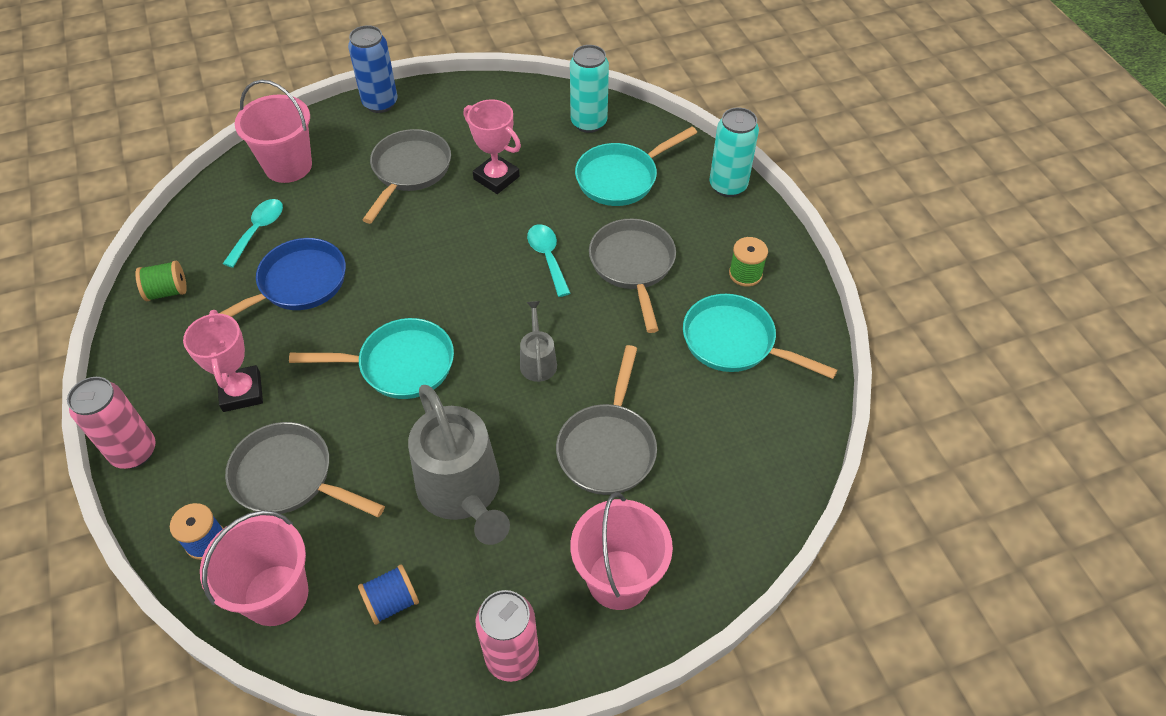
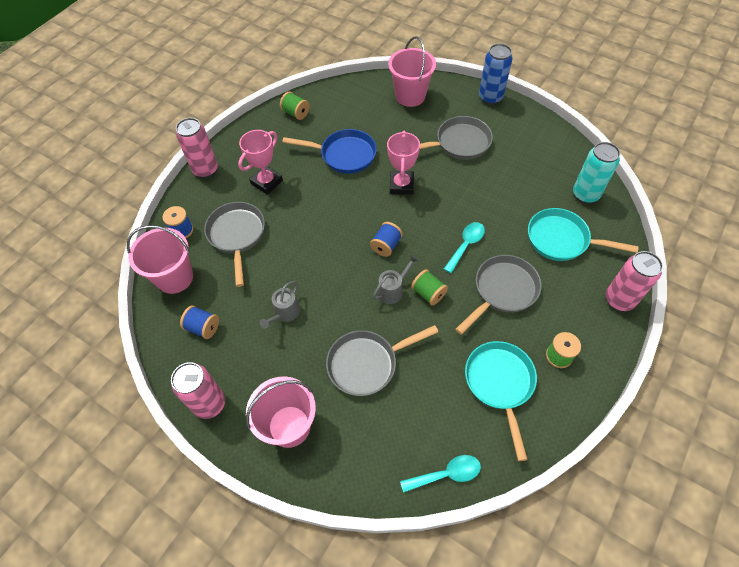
camera: 55 degrees right, 5 degrees up
turquoise spoon [223,199,283,268] -> turquoise spoon moved to [400,455,481,493]
turquoise pan [289,318,454,399] -> none
grey watering can [408,385,510,545] -> grey watering can [260,281,300,329], size x0.48
pink trophy [464,99,521,194] -> pink trophy moved to [387,130,420,195]
turquoise can [710,107,759,197] -> pink can [606,251,663,311]
none -> blue spool [370,222,403,257]
none -> green spool [411,269,448,306]

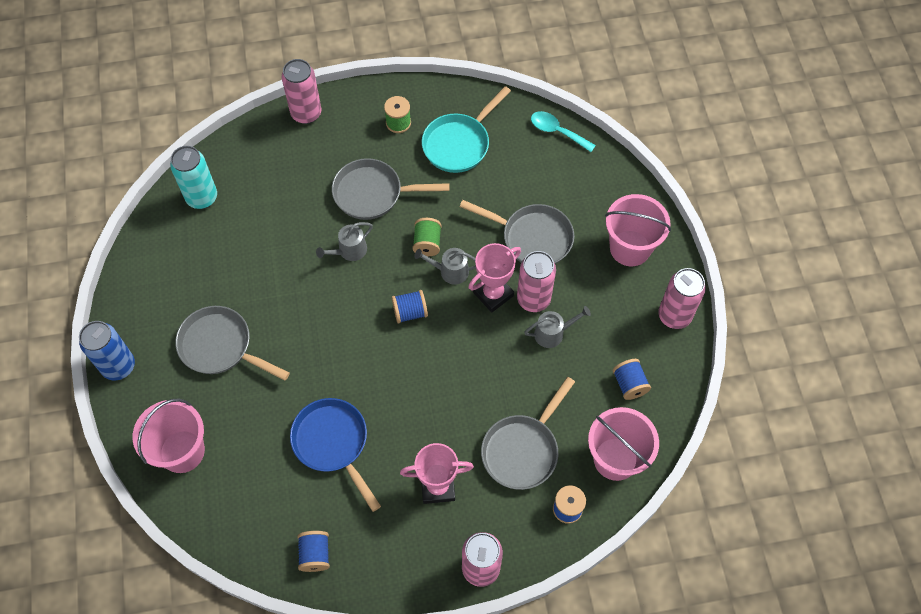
camera: 135 degrees left, 5 degrees up
green spool [280,92,310,120] -> blue spool [297,531,330,572]
pink trophy [387,130,420,195] -> pink trophy moved to [468,243,521,312]
turquoise spoon [444,222,485,273] -> grey watering can [316,222,373,261]
turquoise pan [528,208,639,261] -> none
none -> pink can [517,251,556,312]

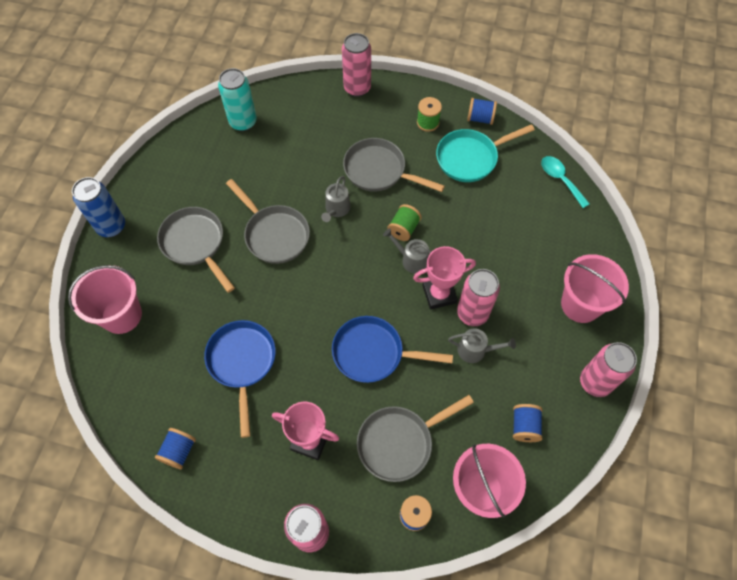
camera: 25 degrees right, 0 degrees up
grey watering can [316,222,373,261] -> grey watering can turned 60 degrees counterclockwise [321,176,350,222]
blue spool [392,290,428,323] -> blue spool moved to [467,98,497,125]
grey pan [460,200,574,264] -> grey pan moved to [226,179,310,264]
none -> blue pan [332,316,453,383]

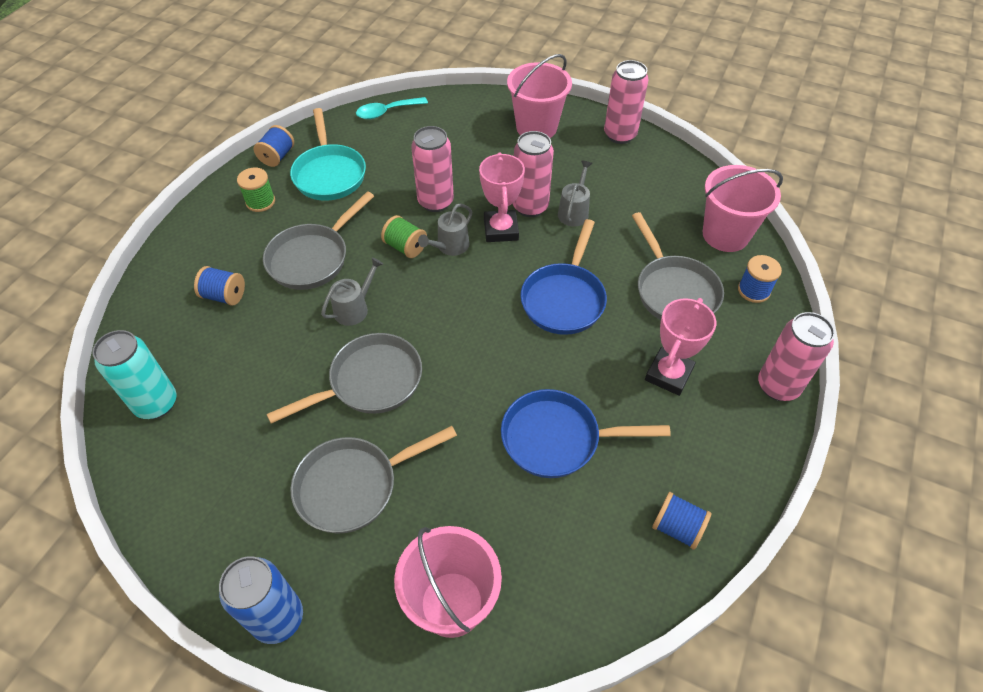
camera: 80 degrees left, 10 degrees down
grey watering can [321,176,350,222] -> grey watering can turned 75 degrees counterclockwise [321,258,383,326]
pink can [342,33,371,97] -> pink can moved to [411,126,454,212]
blue spool [513,404,542,442] -> blue spool moved to [194,266,245,306]

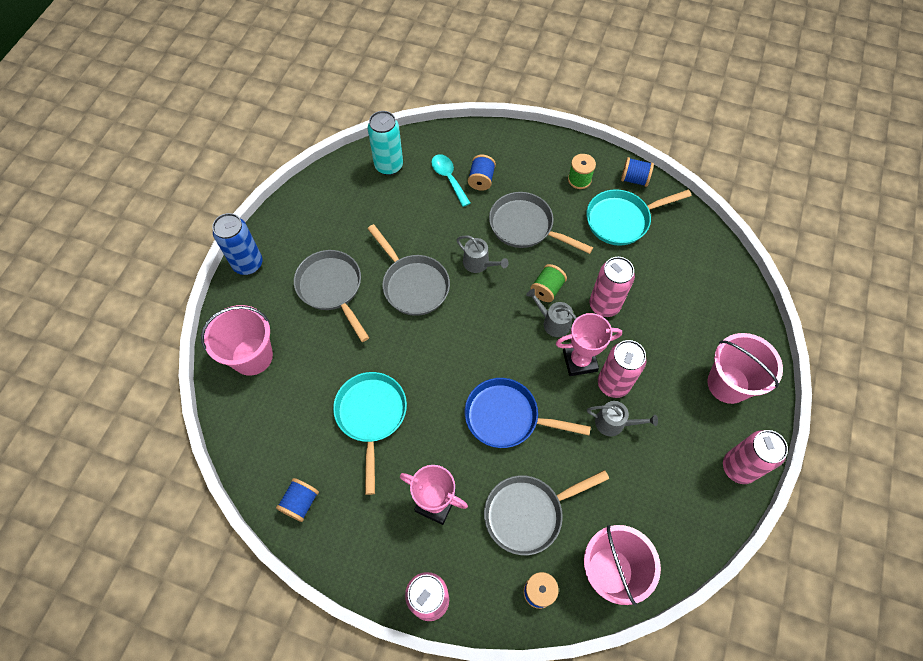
camera: 85 degrees right, 10 degrees up
turquoise spoon [356,97,428,119] -> turquoise spoon moved to [431,154,470,207]
blue pan [501,389,671,478] -> turquoise pan [333,372,407,495]

